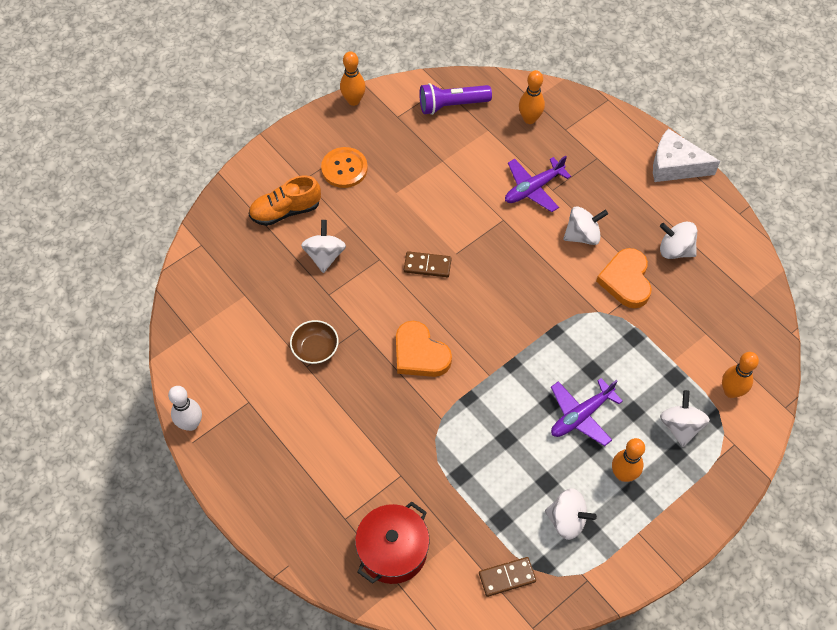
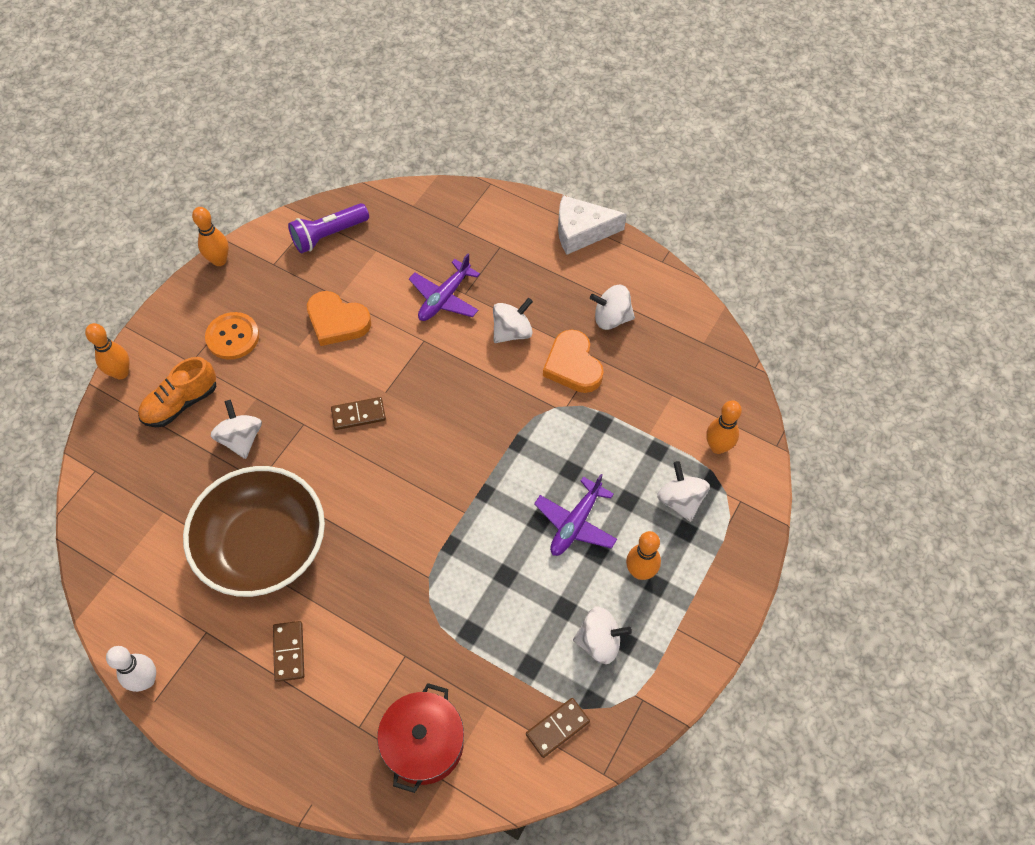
camera: 20 degrees left, 0 degrees up
brown bowl [290,320,339,364] -> brown bowl [183,466,325,597], size x2.43
orange heart [396,321,452,377] -> orange heart moved to [307,291,371,346]
orange bowling pin [519,70,545,124] -> orange bowling pin moved to [85,323,130,380]
none -> brown domino [273,621,304,682]

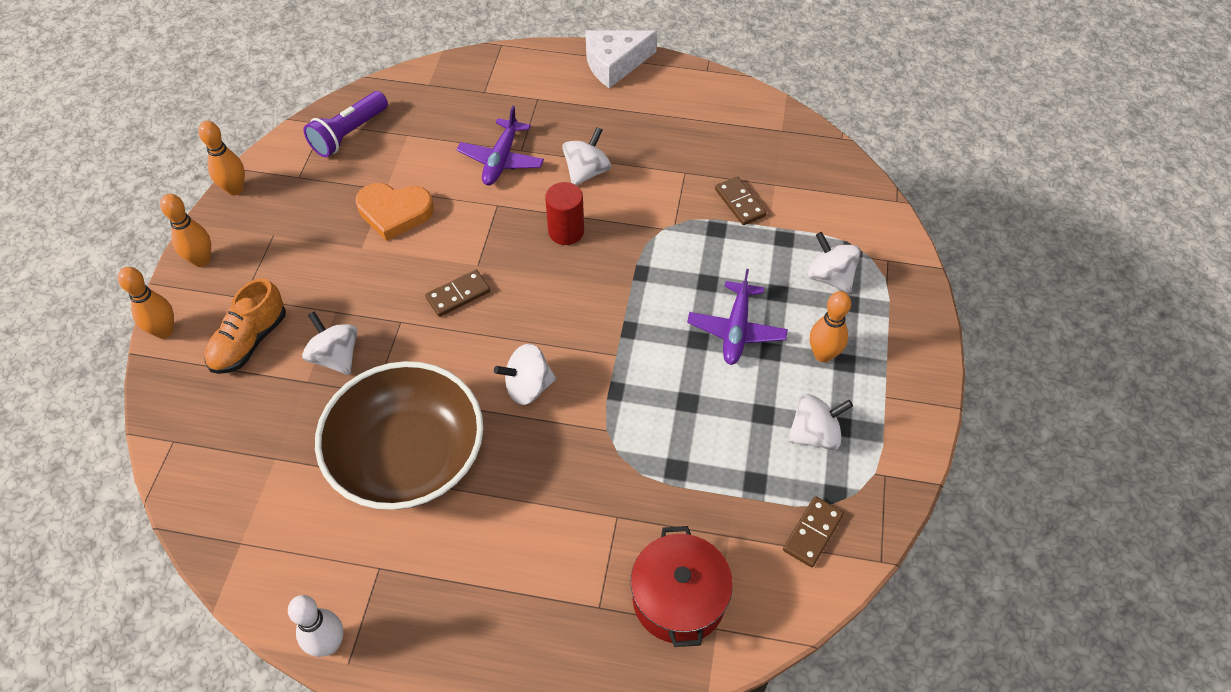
camera: 20 degrees left, 5 degrees down
orange button [205,312,259,360] -> none
brown domino [273,621,304,682] -> brown domino moved to [715,176,766,225]
orange heart [543,329,604,393] -> none
white spinning top [590,285,635,330] -> white spinning top moved to [494,344,556,405]
orange bowling pin [706,400,742,454] -> orange bowling pin moved to [160,194,211,267]
none -> red cylinder [545,182,584,245]

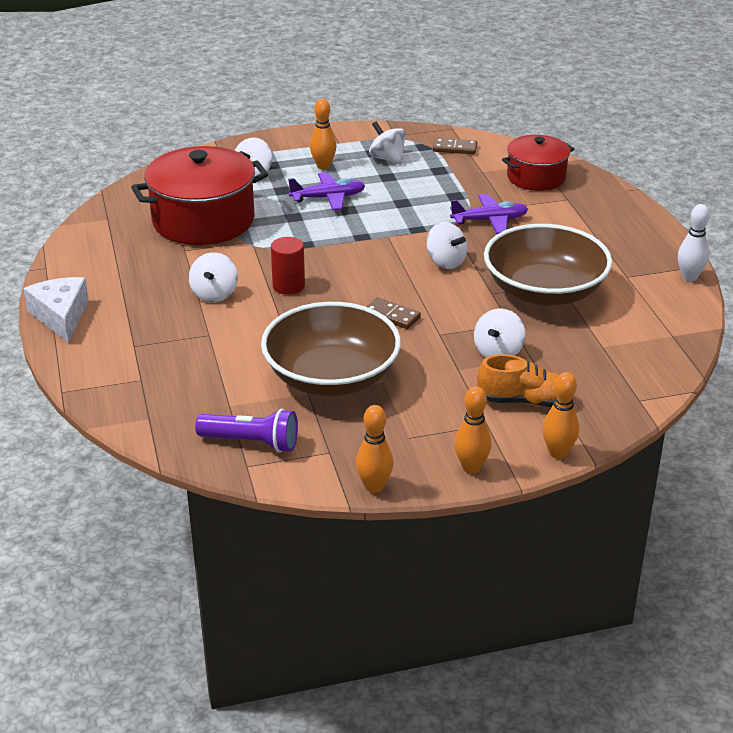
camera: 115 degrees left, 20 degrees down
orange heart [356,183,434,241] -> brown bowl [261,302,401,396]
purple plane [457,106,544,185] -> purple plane moved to [450,194,528,234]
white spinning top [562,127,611,186] -> white spinning top turned 90 degrees counterclockwise [189,252,238,302]
white cheese [586,30,657,88] -> white cheese turned 150 degrees counterclockwise [23,277,89,343]
brown domino [715,176,766,225] -> red pot [131,146,268,245]

